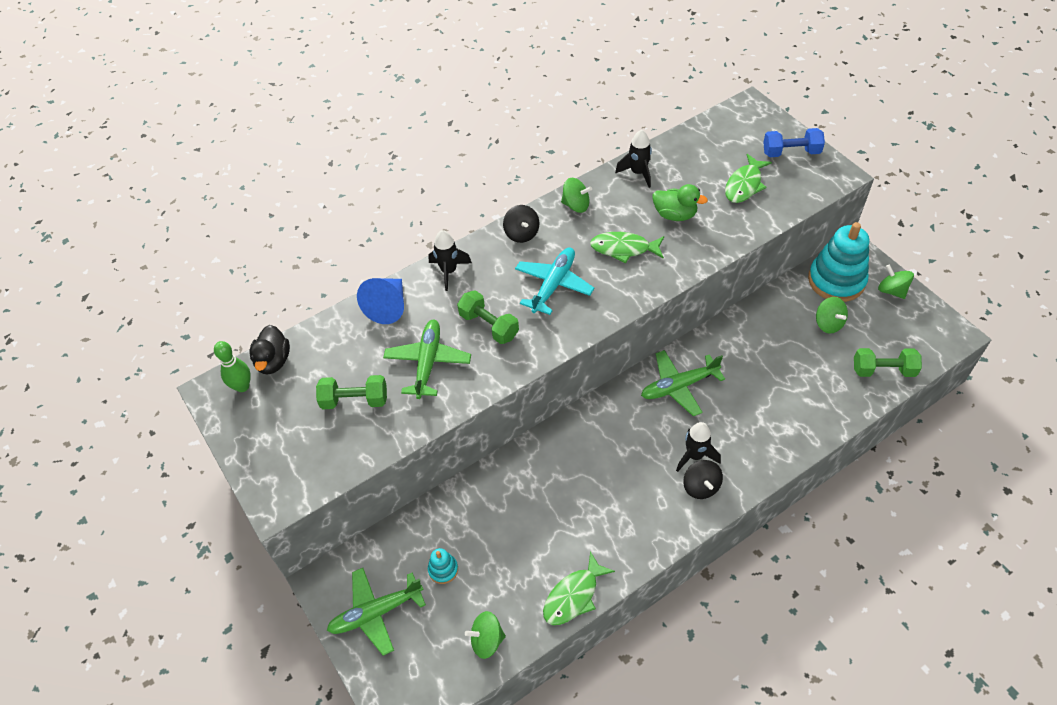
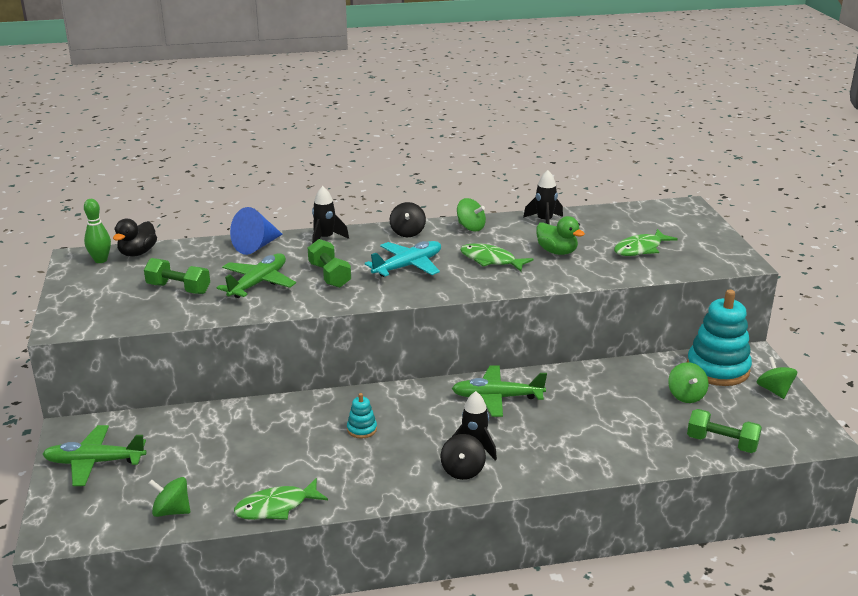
camera: 20 degrees right, 25 degrees down
turquoise stacking toy [428,548,458,584] -> turquoise stacking toy moved to [347,393,377,438]
blue dumbbell [763,128,825,157] -> none

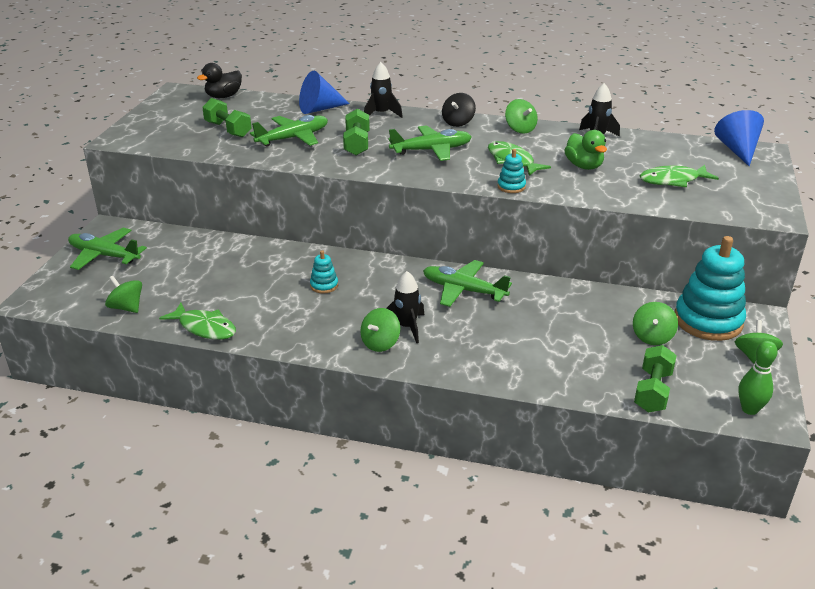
camera: 25 degrees right, 5 degrees up
green bowling pin [84,199,111,263] -> green bowling pin moved to [738,341,777,415]
green fish [234,478,328,520] -> green fish turned 150 degrees counterclockwise [159,303,236,340]
turquoise plane [365,241,441,277] -> green plane [388,125,472,161]
black spinning top [441,434,486,480] -> green spinning top [360,308,400,352]
green dumbbell [687,409,762,453] -> green dumbbell turned 60 degrees clockwise [634,345,677,412]
none -> turquoise stacking toy [497,149,526,193]
none -> blue cone [714,110,764,166]

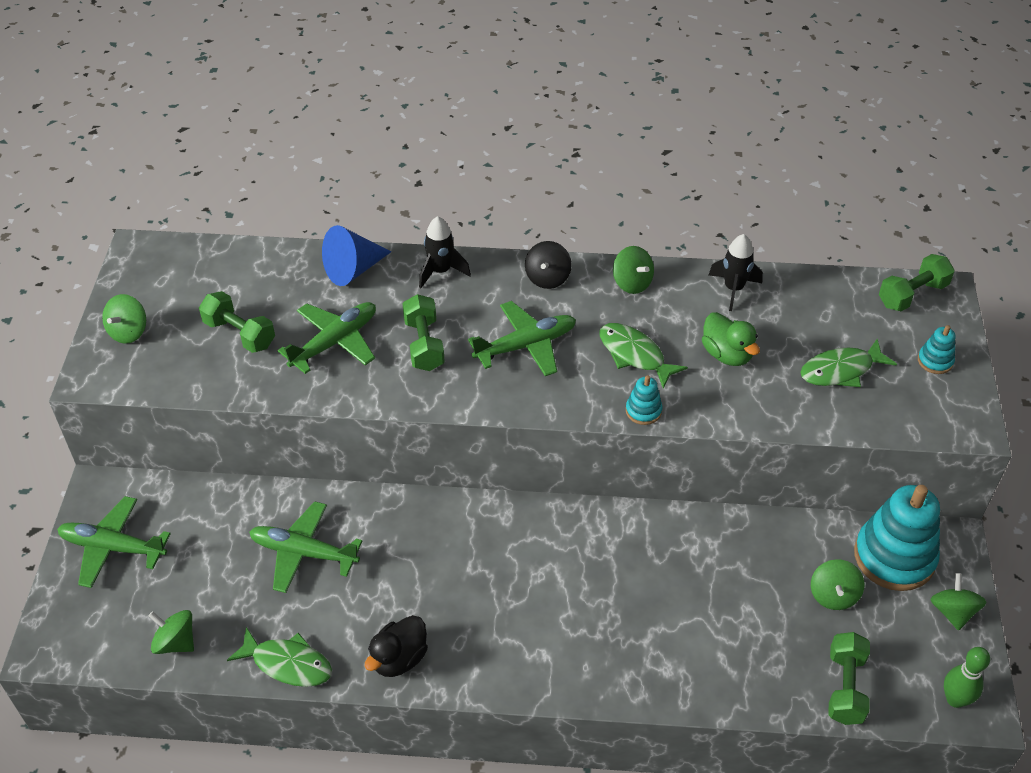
camera: 10 degrees left, 15 degrees up
black duck [197,63,242,98] -> black duck moved to [365,615,428,677]
turquoise stacking toy [310,250,338,293] -> turquoise stacking toy moved to [918,325,956,374]
green spinning top [360,308,400,352] -> green spinning top moved to [102,294,146,344]
black rocket [386,271,424,343] -> none
green plane [423,260,512,307] -> green plane moved to [249,501,362,593]
blue cone [714,110,764,166] -> green dumbbell [879,254,955,311]

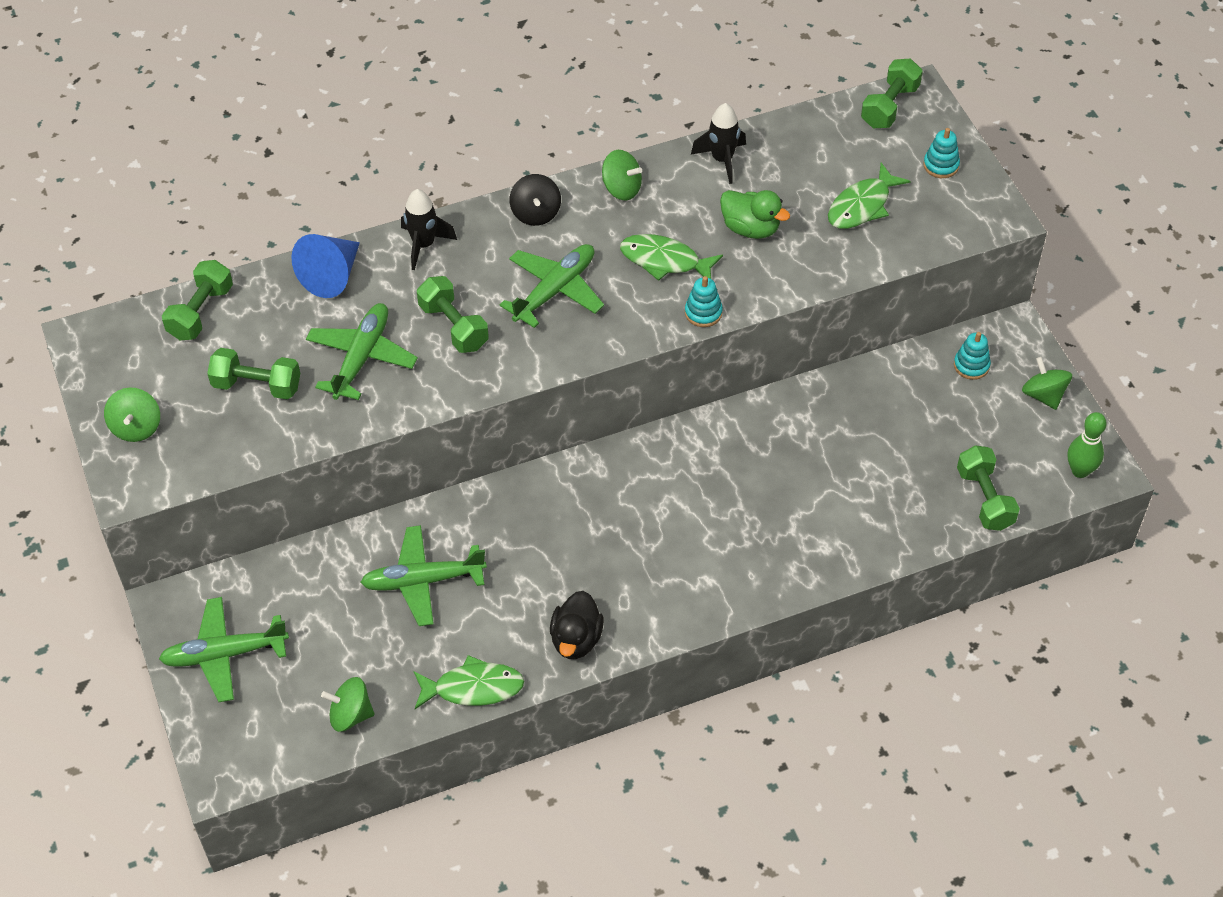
camera: 25 degrees left, 5 degrees up
green spinning top [811,559,864,610] -> none
turquoise stacking toy [854,485,940,591] -> turquoise stacking toy [954,332,991,380], size x0.45
none -> green dumbbell [162,260,233,340]

